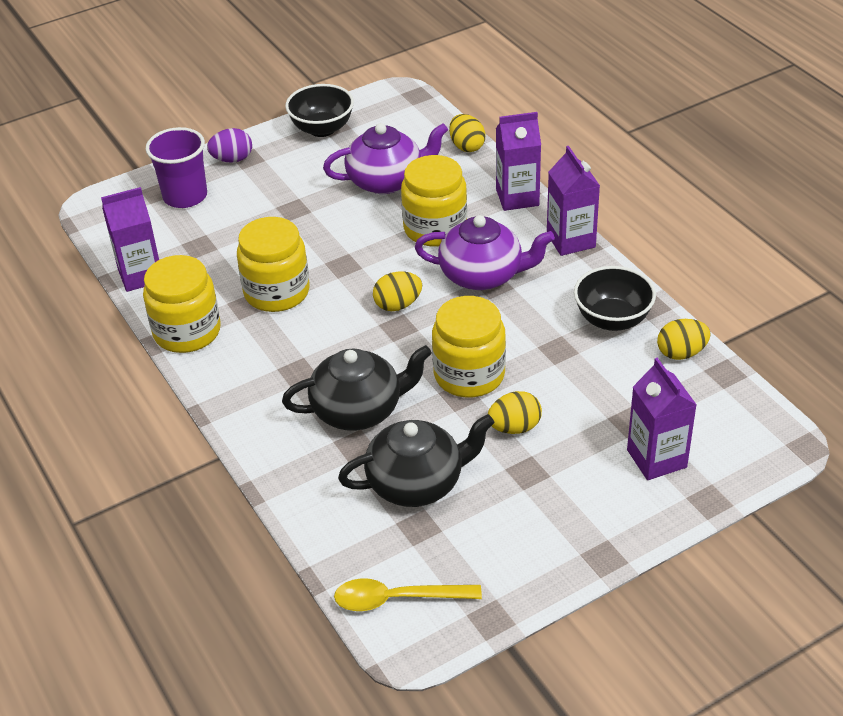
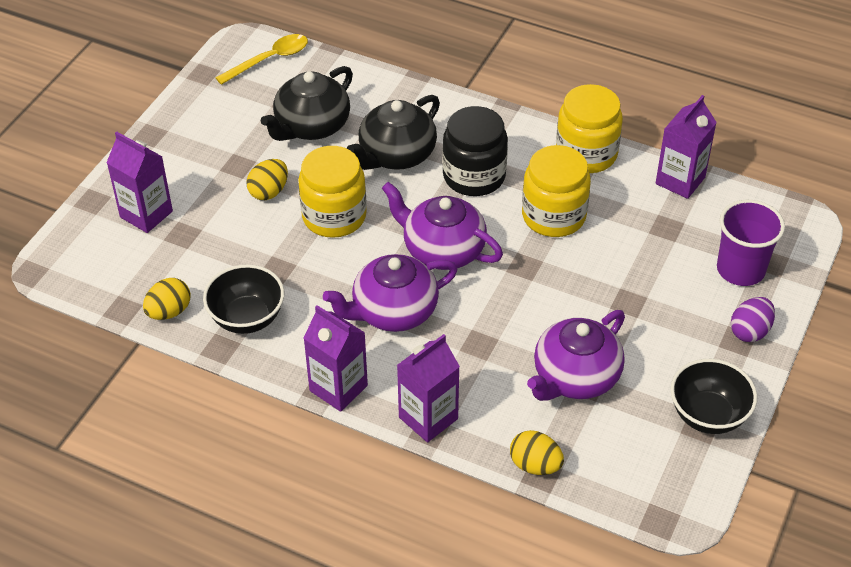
camera: 145 degrees right, 5 degrees up
yellow egg [373,272,422,311] -> purple teapot [382,182,503,270]
yellow jar [401,155,467,246] -> none
none -> black jar [442,106,508,196]

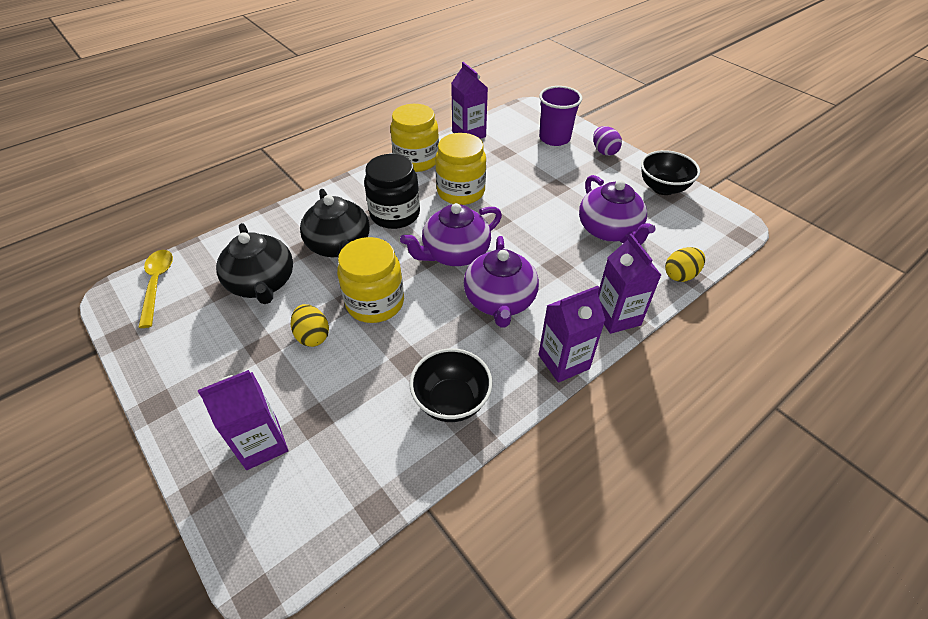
camera: 65 degrees left, 0 degrees up
yellow egg [143,278,191,320] -> none

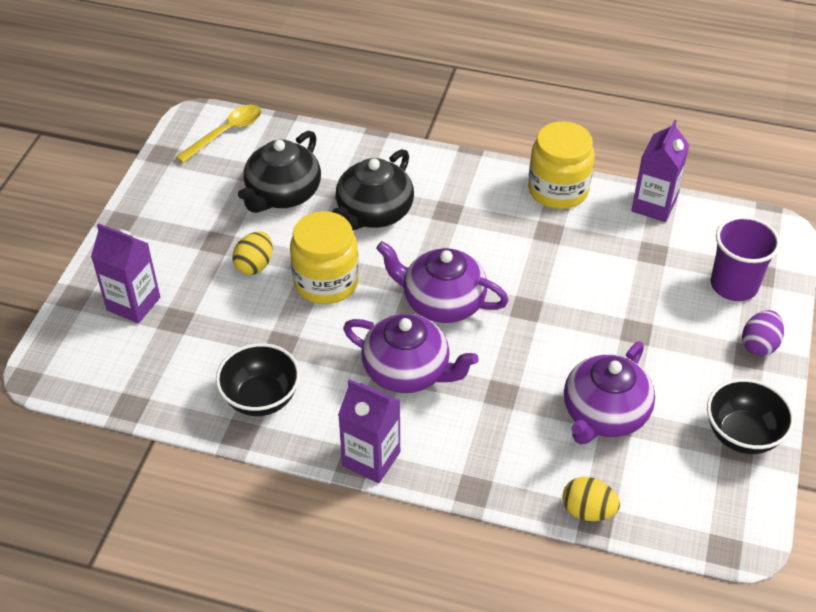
camera: 55 degrees right, 0 degrees up
black jar [364,154,420,229] -> none
yellow jar [435,133,486,205] -> none
purple teapot [464,236,539,327] -> purple teapot turned 120 degrees counterclockwise [343,314,479,393]
purple carton [598,233,661,334] -> none

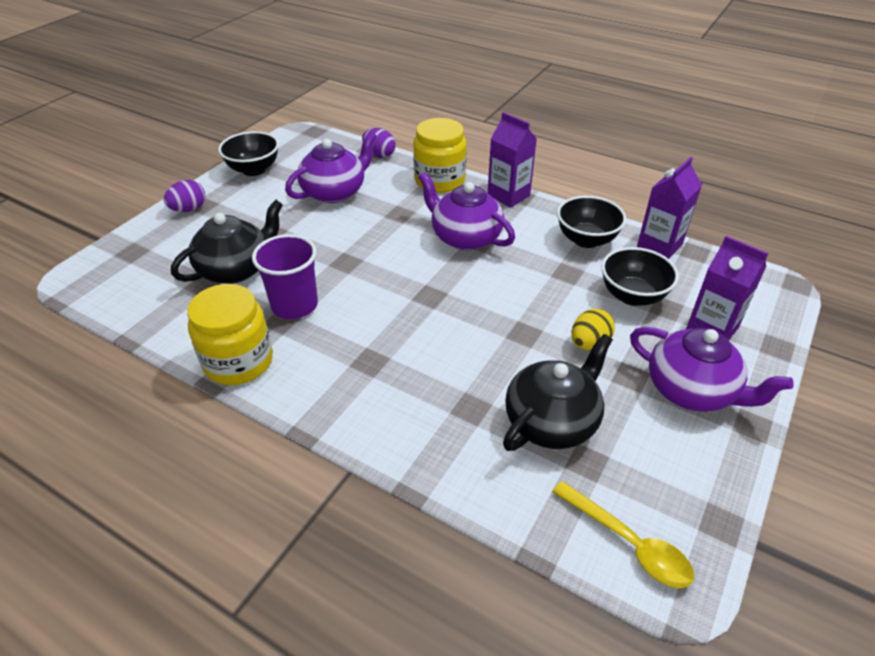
camera: 165 degrees left, 5 degrees down
yellow spoon [176,105,261,163] -> yellow spoon turned 105 degrees counterclockwise [552,481,694,588]
yellow jar [290,211,359,304] -> yellow jar moved to [413,118,467,193]
black teapot [332,149,414,231] -> black teapot moved to [171,200,283,284]
purple teapot [376,241,509,323] -> purple teapot moved to [630,327,794,412]
yellow egg [562,477,620,521] -> purple egg [362,128,396,158]
purple carton [631,119,689,222] -> purple carton moved to [637,157,702,259]
purple cup [711,216,781,301] -> purple cup moved to [252,234,318,319]
none -> black bowl [601,247,679,306]

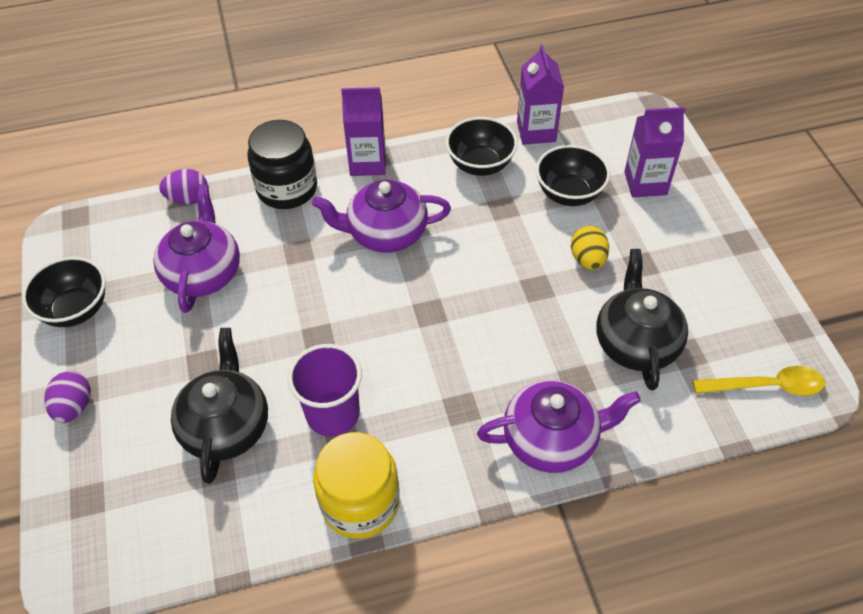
camera: 45 degrees left, 10 degrees up
yellow jar [413,118,467,193] -> black jar [248,120,317,209]
purple teapot [630,327,794,412] -> purple teapot moved to [477,380,641,473]

